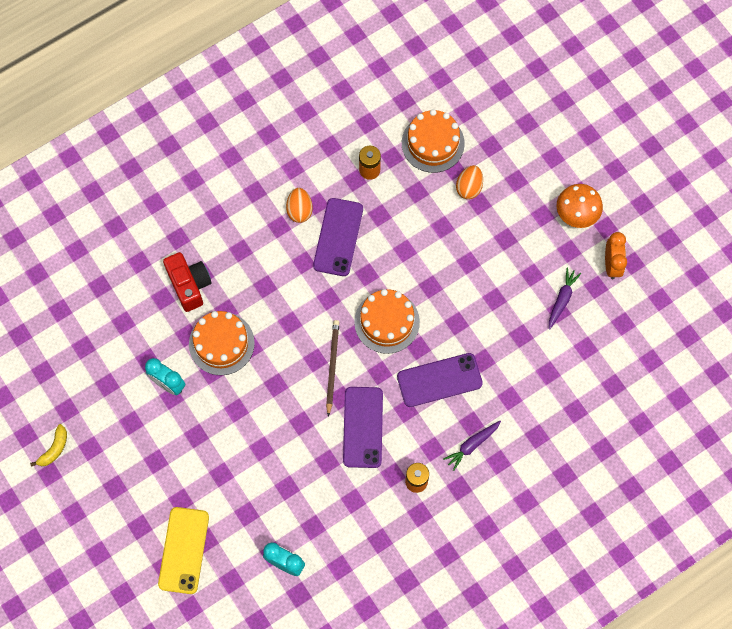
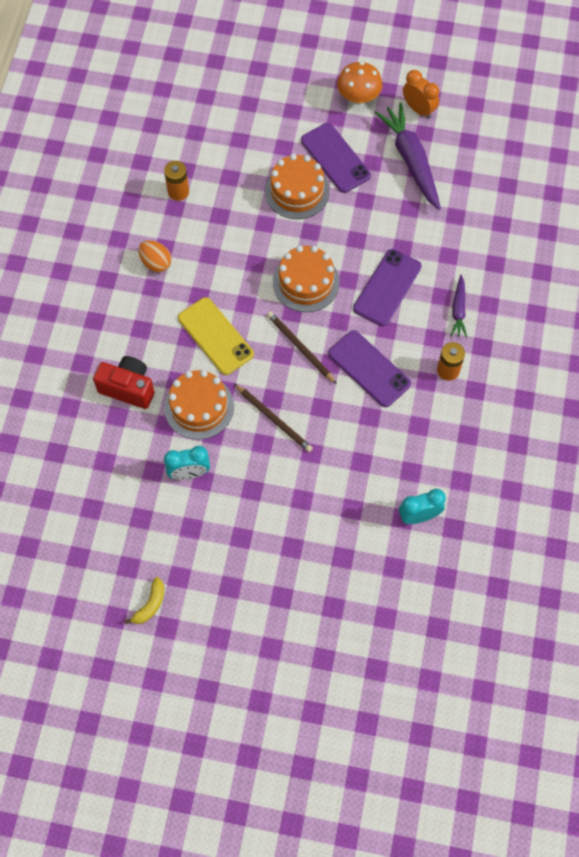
camera: 45 degrees left, 5 degrees down
yellow banana [30,424,67,467] -> yellow banana turned 45 degrees clockwise [124,577,164,624]
yellow phone [158,507,209,594] -> yellow phone moved to [178,297,254,375]
purple phone [313,198,363,276] -> purple phone moved to [301,123,371,193]
orange cake [402,109,465,173] -> orange cake moved to [265,154,330,219]
orange egg [456,165,483,199] -> none
purple carrot [549,267,581,330] -> purple carrot [374,103,441,210], size x1.93
none -> brown pencil [234,384,313,452]

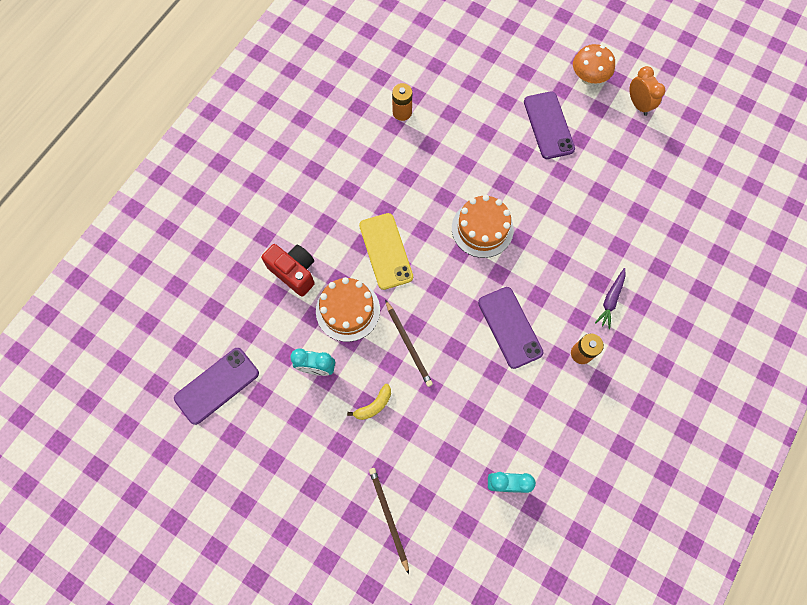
camera: 20 degrees right, 5 degrees up
yellow banana [124,577,164,624] -> yellow banana moved to [347,384,391,420]
orange egg [139,240,171,272] -> none
orange cake [265,154,330,219] -> none
brown pencil [267,311,337,384] -> brown pencil moved to [369,468,409,574]
purple phone [353,249,422,326] -> purple phone moved to [174,348,259,425]
purple carrot [374,103,441,210] -> none

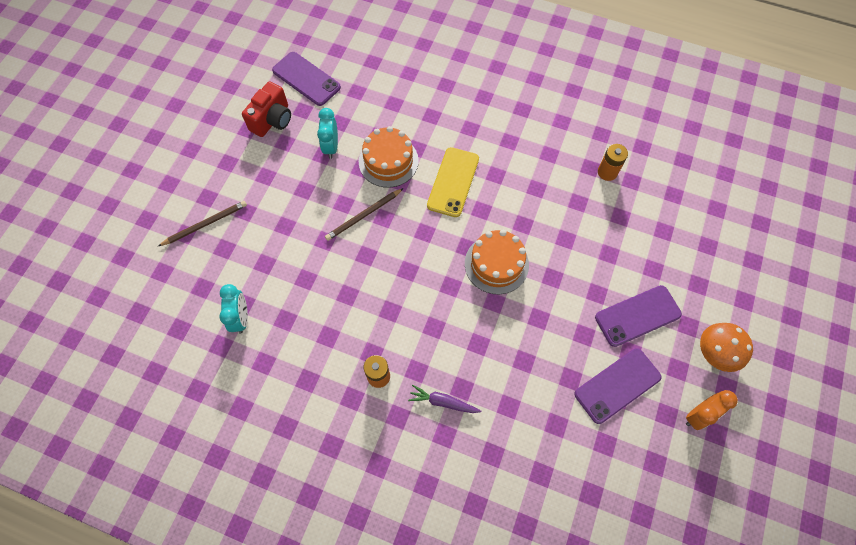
camera: 80 degrees right, 5 degrees down
red camera [261,244,315,297] -> red camera moved to [242,81,291,137]
yellow banana [347,384,391,420] -> none
yellow phone [359,213,413,290] -> yellow phone turned 45 degrees counterclockwise [427,147,479,217]
purple phone [478,287,544,369] -> purple phone moved to [574,348,662,424]

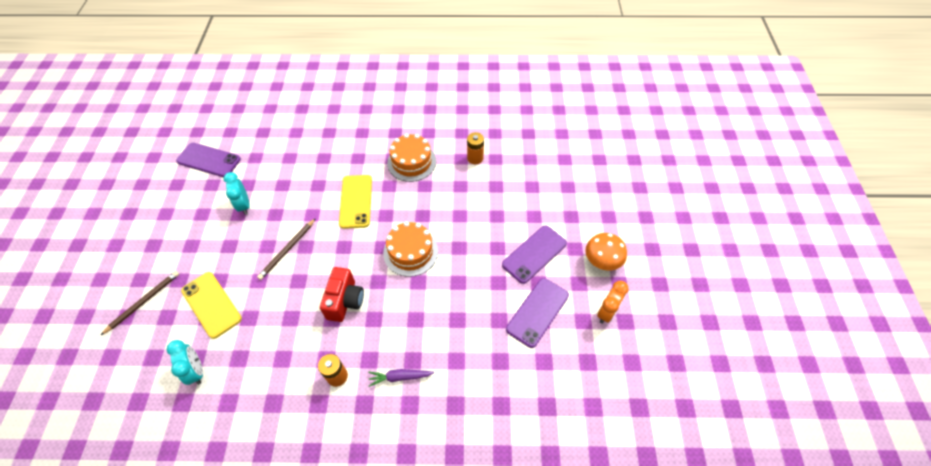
camera: 20 degrees left, 10 degrees down
red camera [242,81,291,137] -> red camera moved to [320,267,364,322]
orange cake [359,126,419,188] -> orange cake moved to [387,133,436,182]
none -> yellow phone [181,272,242,339]

